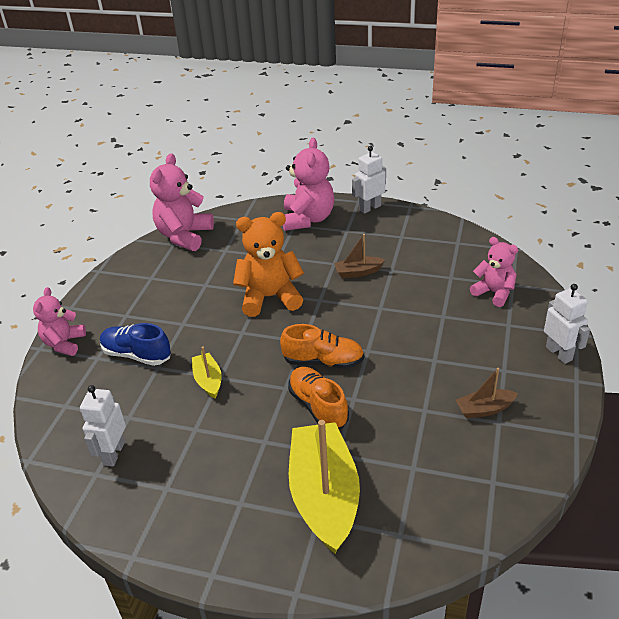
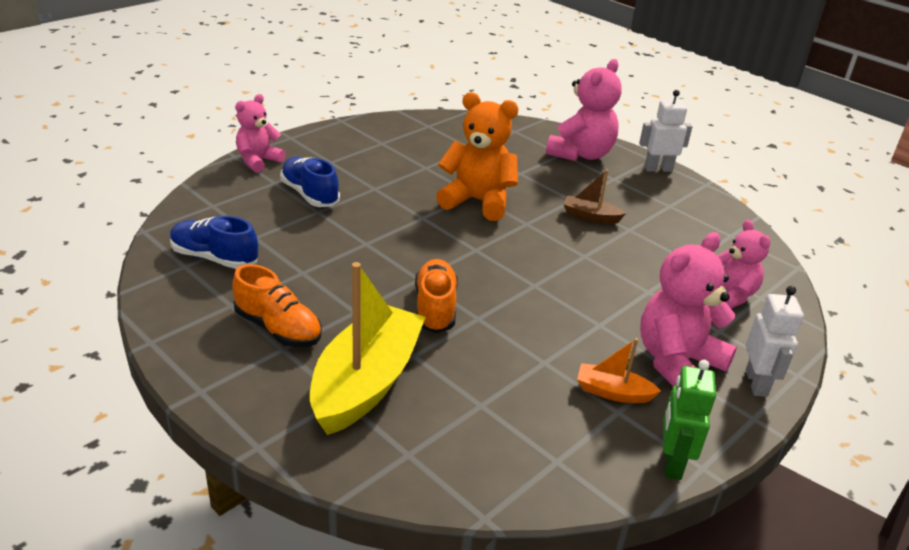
camera: 25 degrees right, 5 degrees down
white robot [80,385,126,466] -> blue shoe [170,216,258,269]
pink teddy bear [150,153,214,251] -> pink teddy bear moved to [640,232,737,386]
yellow boat [192,346,222,399] -> none
orange shoe [280,324,364,369] -> orange shoe moved to [232,264,322,347]
brown boat [456,368,518,419] -> orange boat [577,338,661,403]
none -> green robot [663,360,716,480]

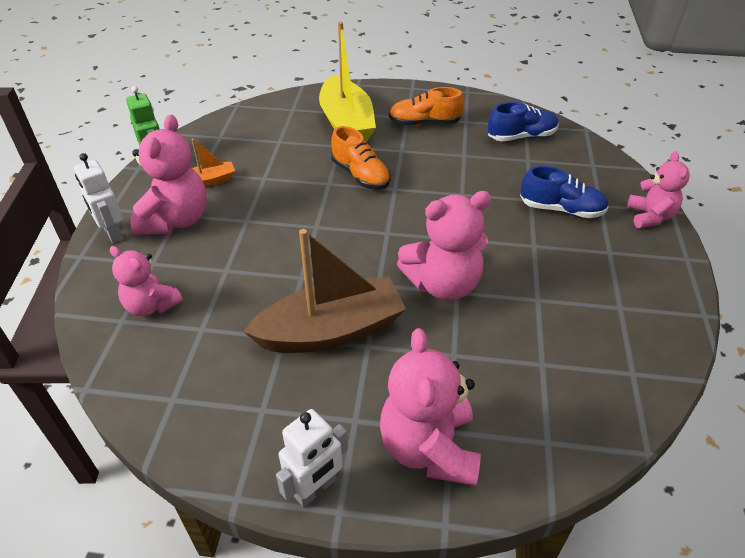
camera: 145 degrees right, 10 degrees up
orange teddy bear [436,92,519,221] -> pink teddy bear [397,191,492,301]
brown boat [563,169,626,224] -> brown boat [243,229,406,353], size x2.13

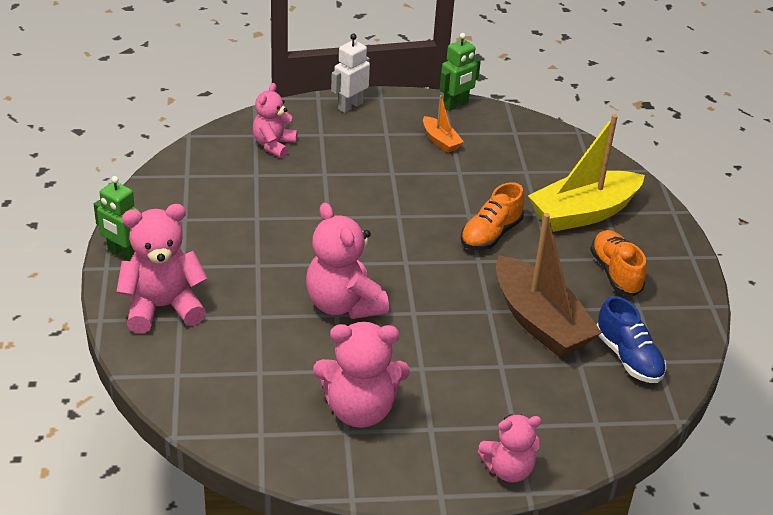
camera: 75 degrees right, 5 degrees down
pink teddy bear [131,115,207,235] -> pink teddy bear moved to [313,322,410,428]
brown boat [243,229,406,353] -> brown boat moved to [496,213,602,357]
white robot [276,409,348,507] -> green robot [94,176,140,261]
blue shoe [520,166,608,218] -> none

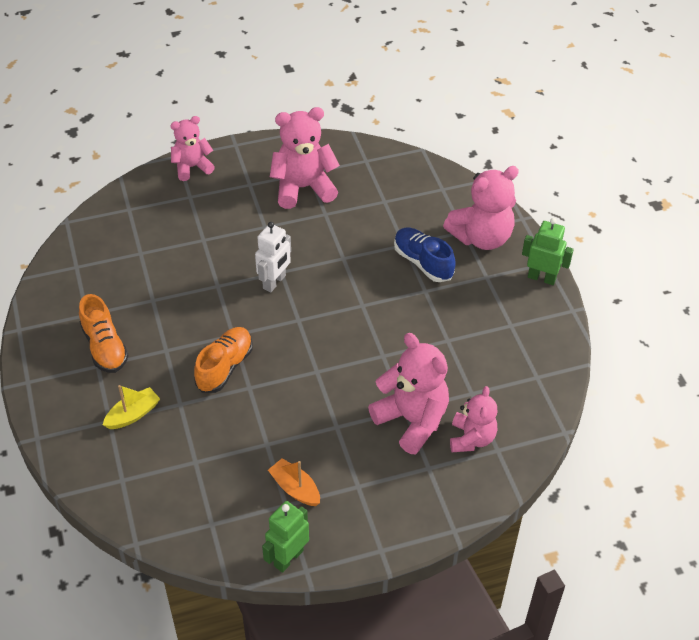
camera: 170 degrees right, 10 degrees up
pink teddy bear [306,203,389,319] -> pink teddy bear moved to [368,333,449,454]
white robot [331,34,370,113] -> white robot moved to [255,222,291,292]
brown boat [496,213,602,357] -> none
yellow boat [528,114,645,232] -> yellow boat [103,385,160,429], size x0.47
blue shoe [597,296,666,383] -> blue shoe moved to [394,228,456,282]

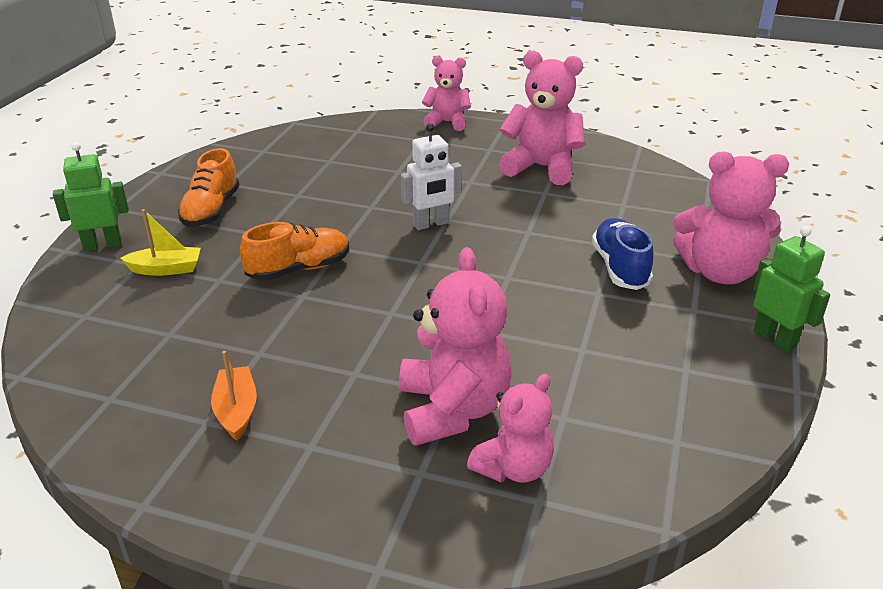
camera: 35 degrees right, 15 degrees down
green robot [262,501,309,573] -> green robot moved to [53,142,129,251]

